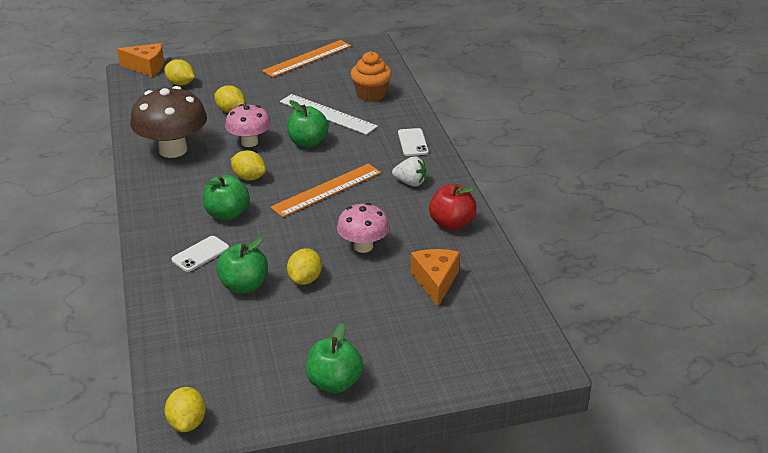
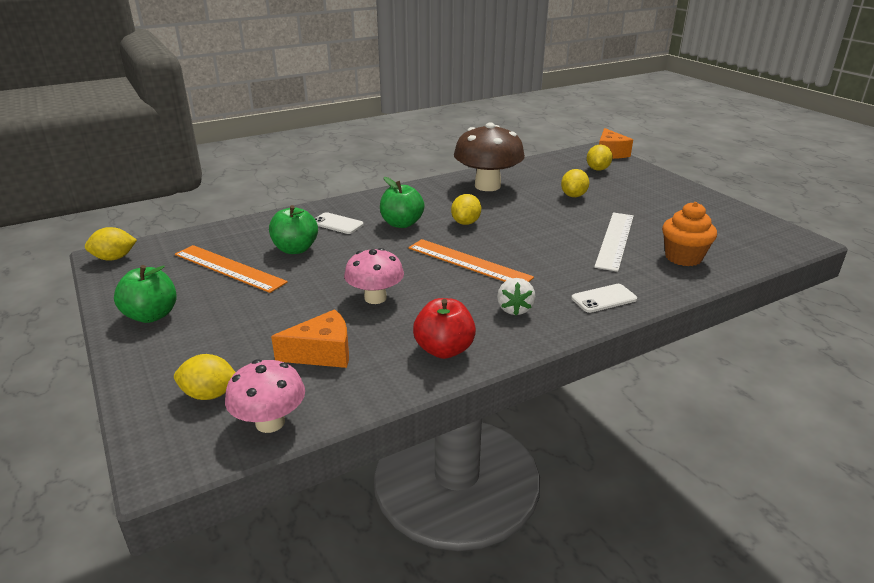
camera: 75 degrees right, 5 degrees down
pink mushroom [225,104,271,147] -> pink mushroom moved to [225,359,305,433]
orange ruler [262,40,351,78] -> orange ruler moved to [175,245,288,293]
green apple [287,100,329,147] -> none
yellow lemon [287,248,322,285] -> yellow lemon moved to [174,354,236,400]

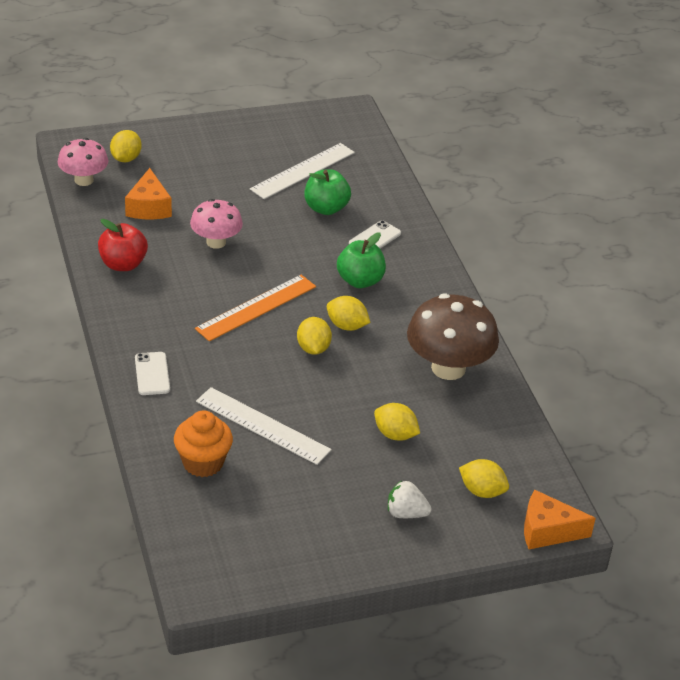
camera: 100 degrees right, 10 degrees up
yellow lemon [85,227,137,261] -> yellow lemon moved to [297,317,332,355]
green apple [114,265,177,323] -> none
orange ruler [175,245,288,293] -> white ruler [250,143,355,199]
white strawberry [497,278,536,315] -> white strawberry moved to [388,481,432,518]

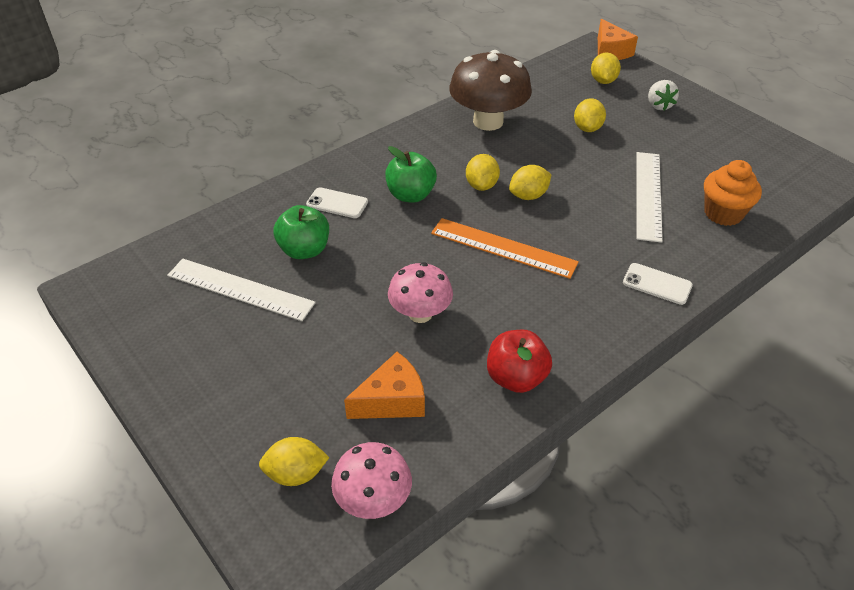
camera: 110 degrees left, 5 degrees up
white phone [135,352,170,395] -> white phone turned 60 degrees clockwise [623,263,693,305]

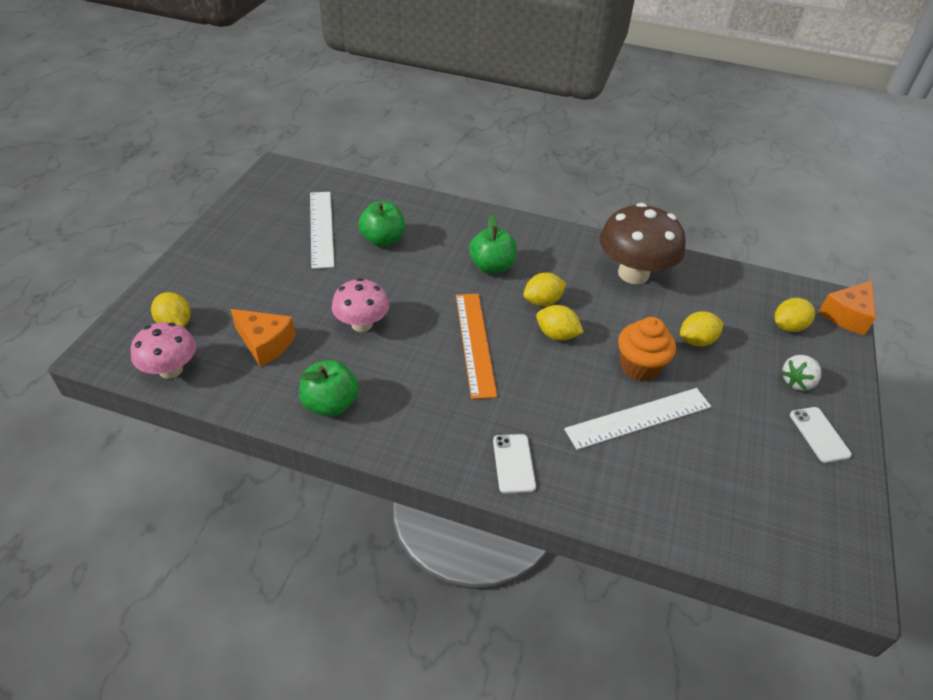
camera: 55 degrees right, 0 degrees up
white phone [306,187,368,218] -> white phone moved to [790,407,852,463]
red apple [487,330,552,393] -> green apple [299,360,359,417]
orange cupcake [704,160,762,226] -> orange cupcake moved to [618,317,676,381]

